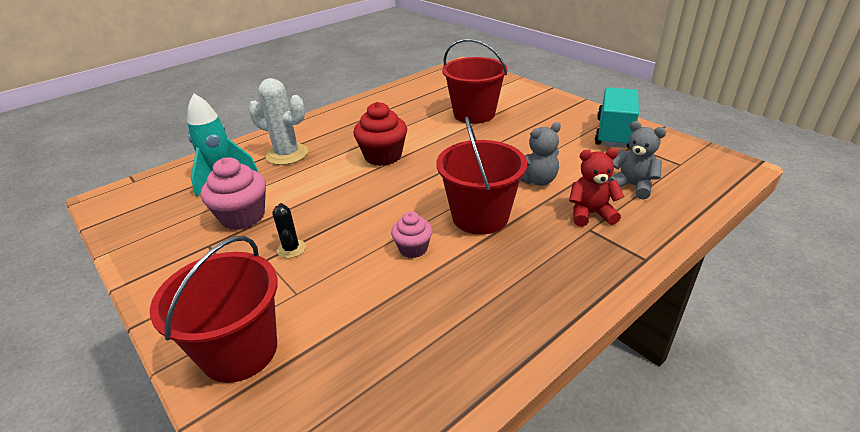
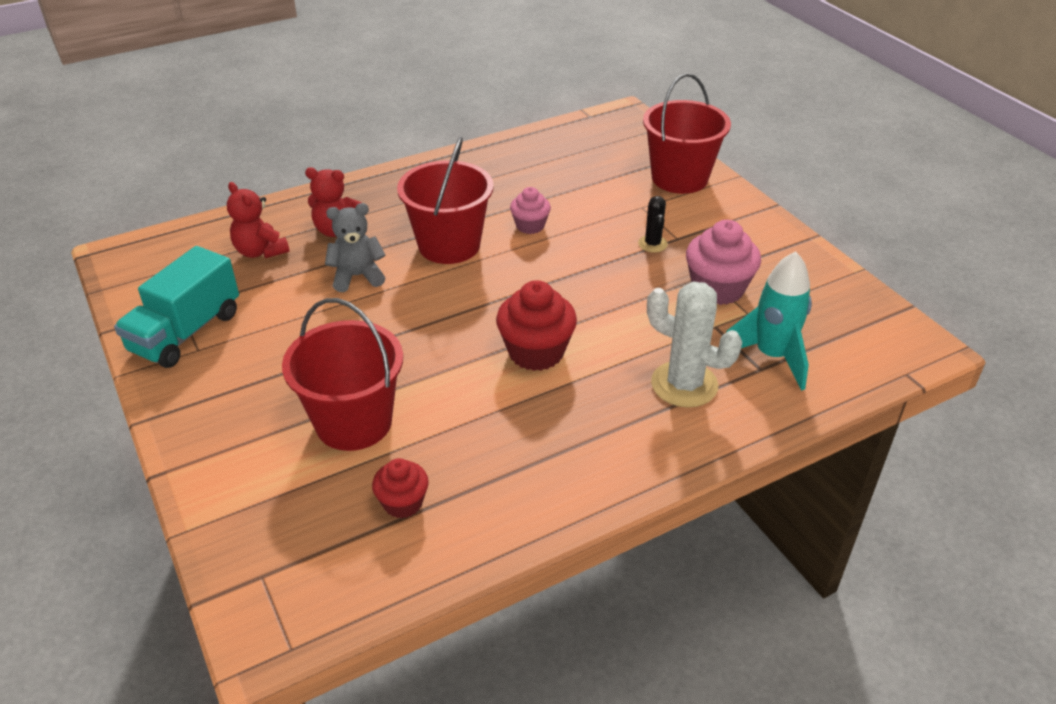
camera: 170 degrees left, 5 degrees up
grey teddy bear [608,121,666,200] -> red teddy bear [227,182,290,258]
none -> red cupcake [372,458,429,518]

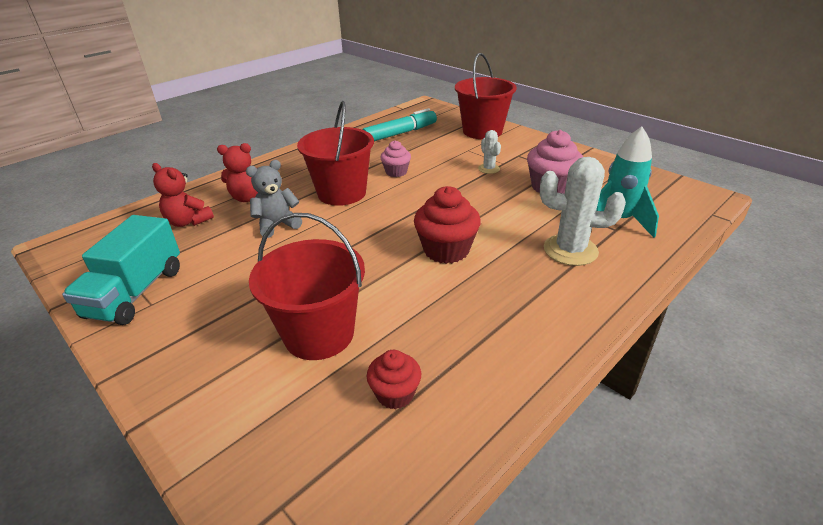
camera: 15 degrees left, 5 degrees down
black cactus [638,196,668,253] -> white cactus [478,130,501,174]
none -> turquoise marker [362,108,437,141]

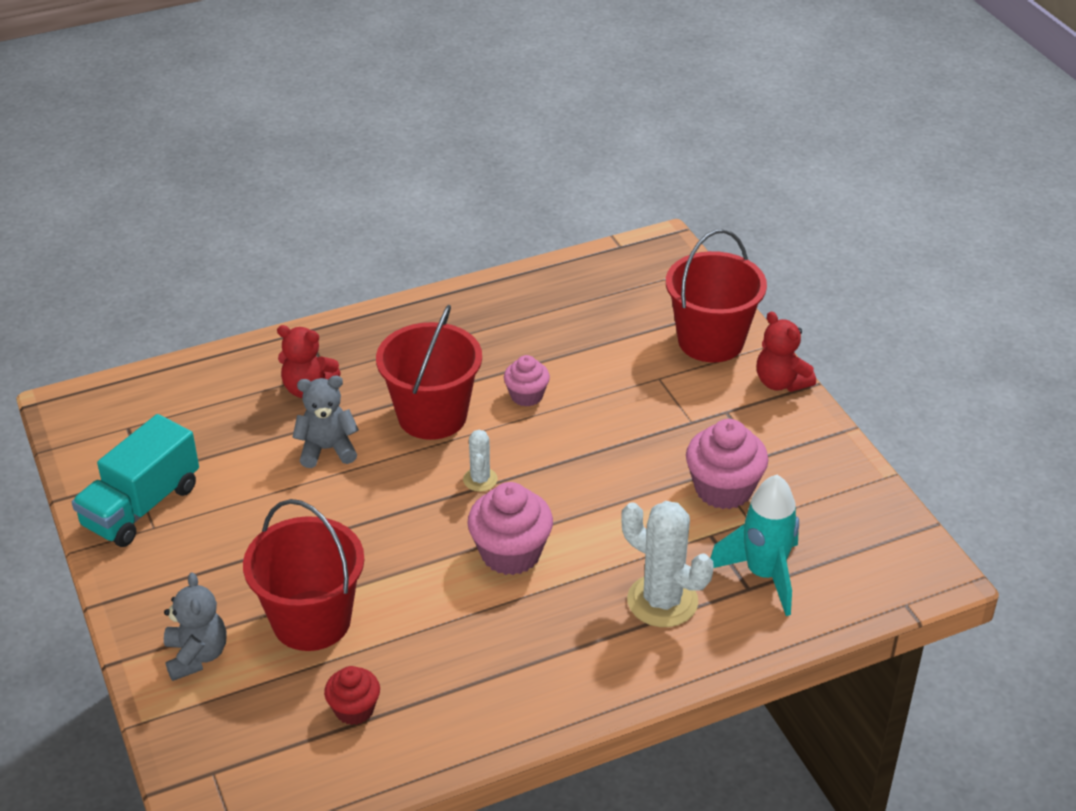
camera: 20 degrees right, 5 degrees up
red teddy bear [152,163,214,227] -> red teddy bear moved to [757,312,816,392]
turquoise marker [362,108,437,141] -> none
red cupcake [414,186,481,264] -> pink cupcake [467,482,553,575]
white cactus [478,130,501,174] -> white cactus moved to [463,430,498,492]
none -> grey teddy bear [164,572,226,681]

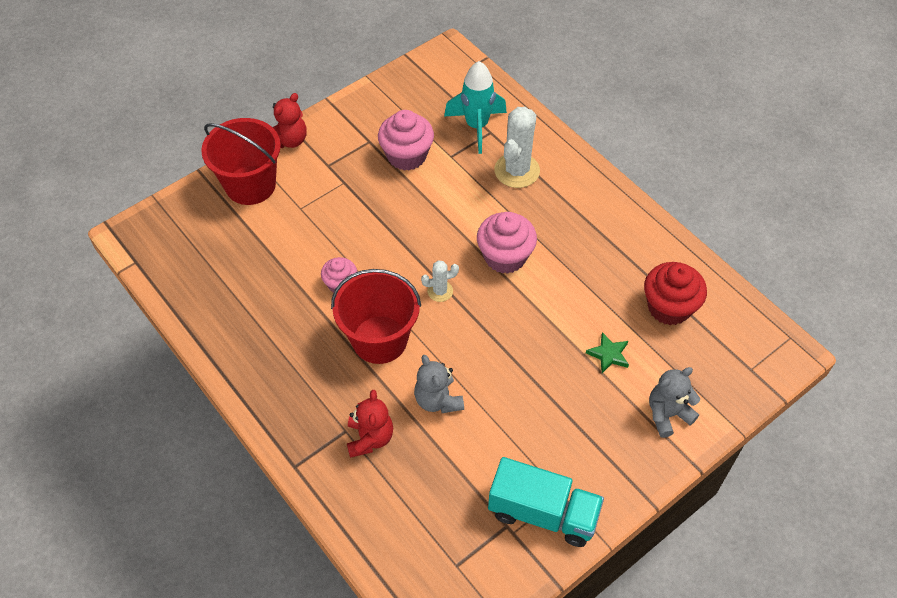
camera: 105 degrees left, 15 degrees up
red bucket [243,499,364,651] -> green star [586,332,629,373]
red cupcake [324,666,380,725] -> red cupcake [644,262,707,325], size x1.67

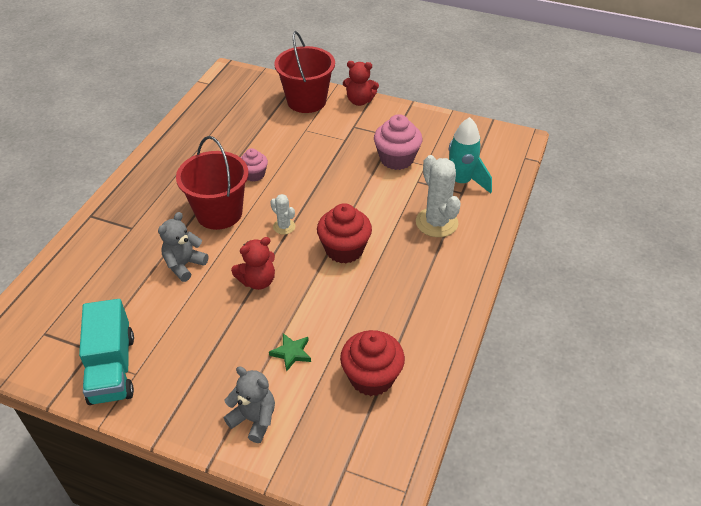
camera: 60 degrees right, 10 degrees down
red teddy bear [347,390,393,458] -> red teddy bear moved to [231,237,275,290]
pink cupcake [477,212,537,274] -> red cupcake [317,203,372,263]
white cactus [494,107,540,188] -> white cactus turned 75 degrees clockwise [416,155,461,237]

